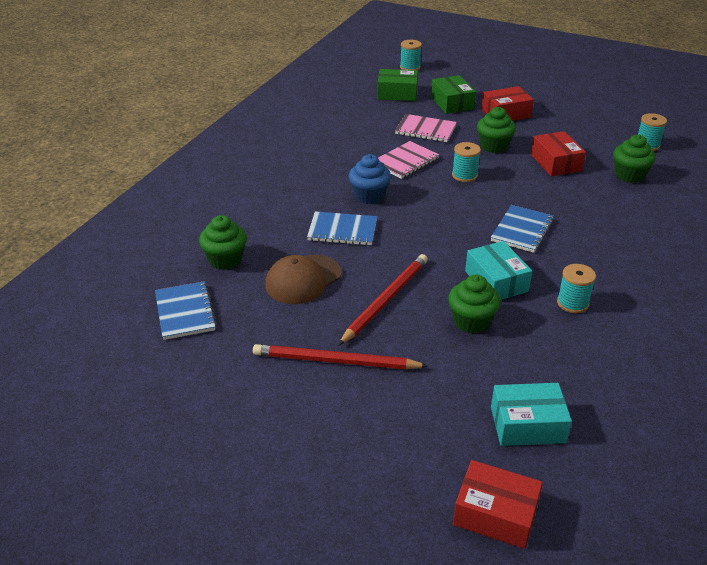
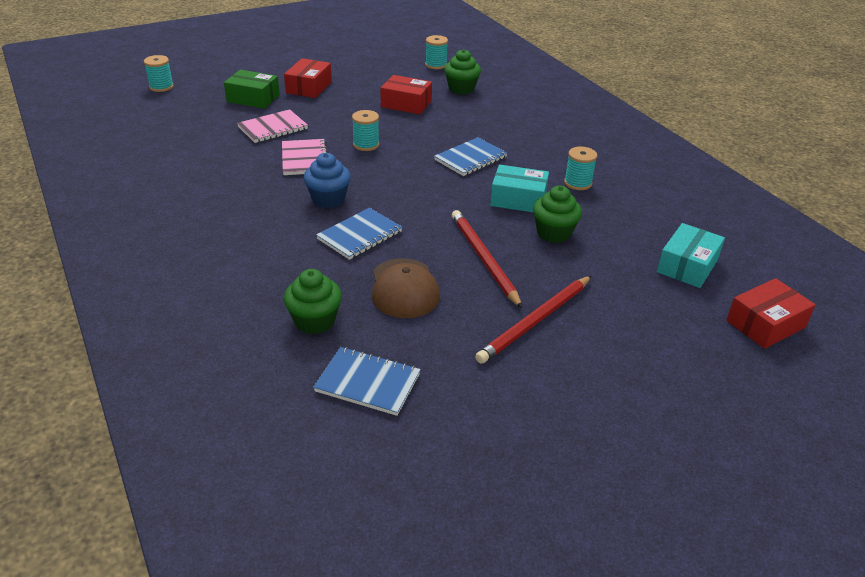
camera: 55 degrees left, 0 degrees up
green box [377,69,418,101] -> none
green cupcake [477,107,516,153] -> none
blue notebook [491,205,554,253] -> blue notebook turned 75 degrees clockwise [434,137,507,176]

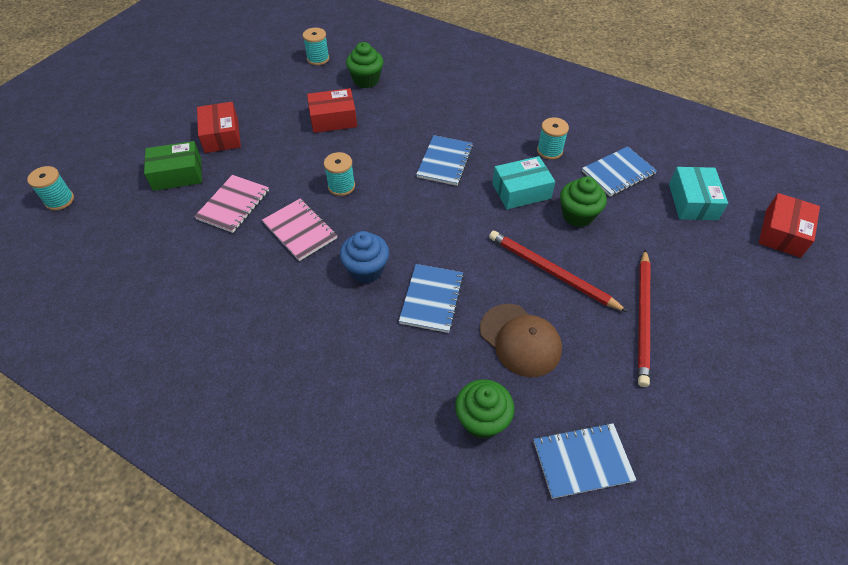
camera: 30 degrees left, 15 degrees up
none -> blue notebook [582,146,657,197]

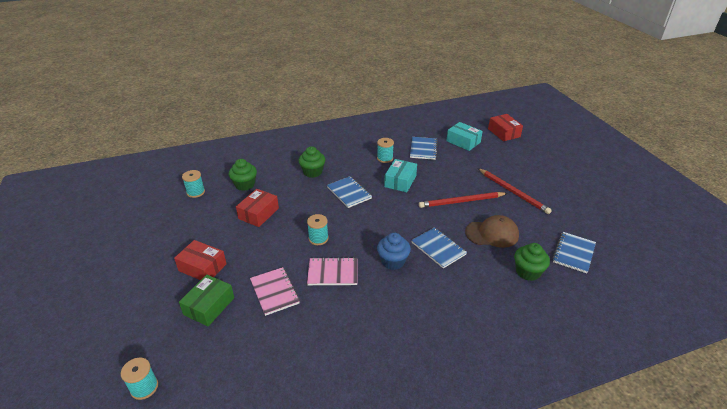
camera: 50 degrees left, 15 degrees down
green cupcake [560,176,607,227] -> green cupcake moved to [299,146,325,178]

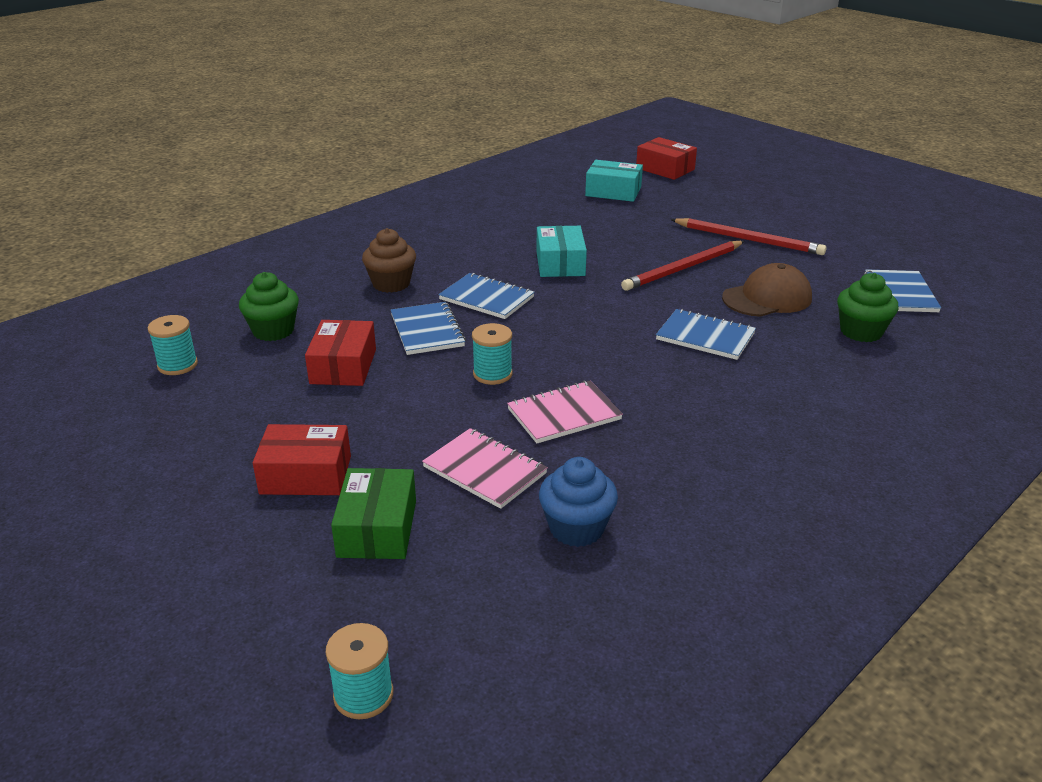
camera: 25 degrees left, 5 degrees down
green cupcake [299,146,325,178] -> brown cupcake [362,228,416,293]
turquoise spool [377,138,394,163] -> none
blue cupcake [377,233,411,270] -> blue cupcake moved to [539,457,618,547]
blue notebook [410,137,438,160] -> blue notebook moved to [391,302,466,355]

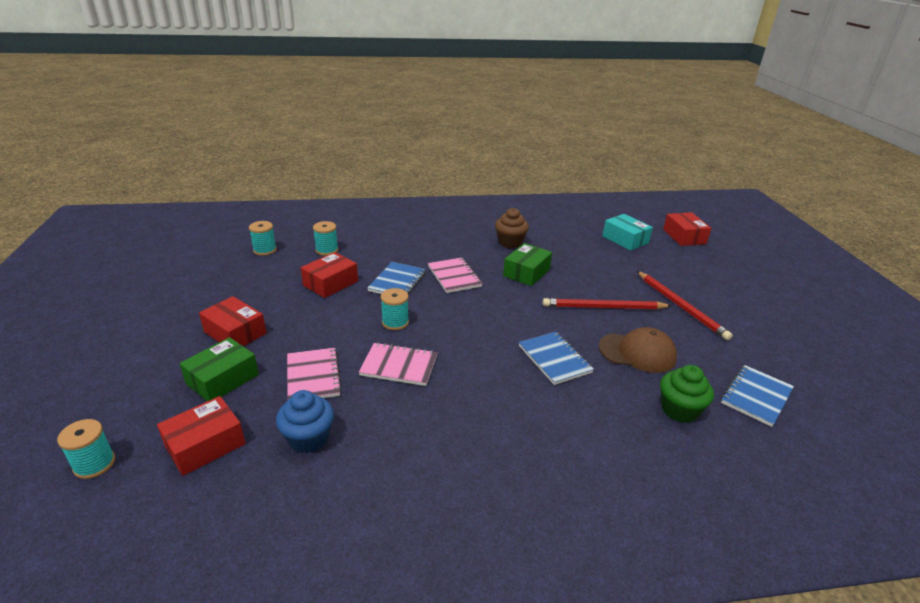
camera: 35 degrees right, 0 degrees up
green cupcake [239,272,299,341] -> turquoise spool [313,221,338,256]
brown cupcake [362,228,416,293] -> brown cupcake moved to [495,208,529,248]
blue notebook [438,273,535,319] -> pink notebook [428,257,483,293]
turquoise box [537,226,587,277] -> green box [503,243,552,286]
none -> red box [157,396,246,476]

